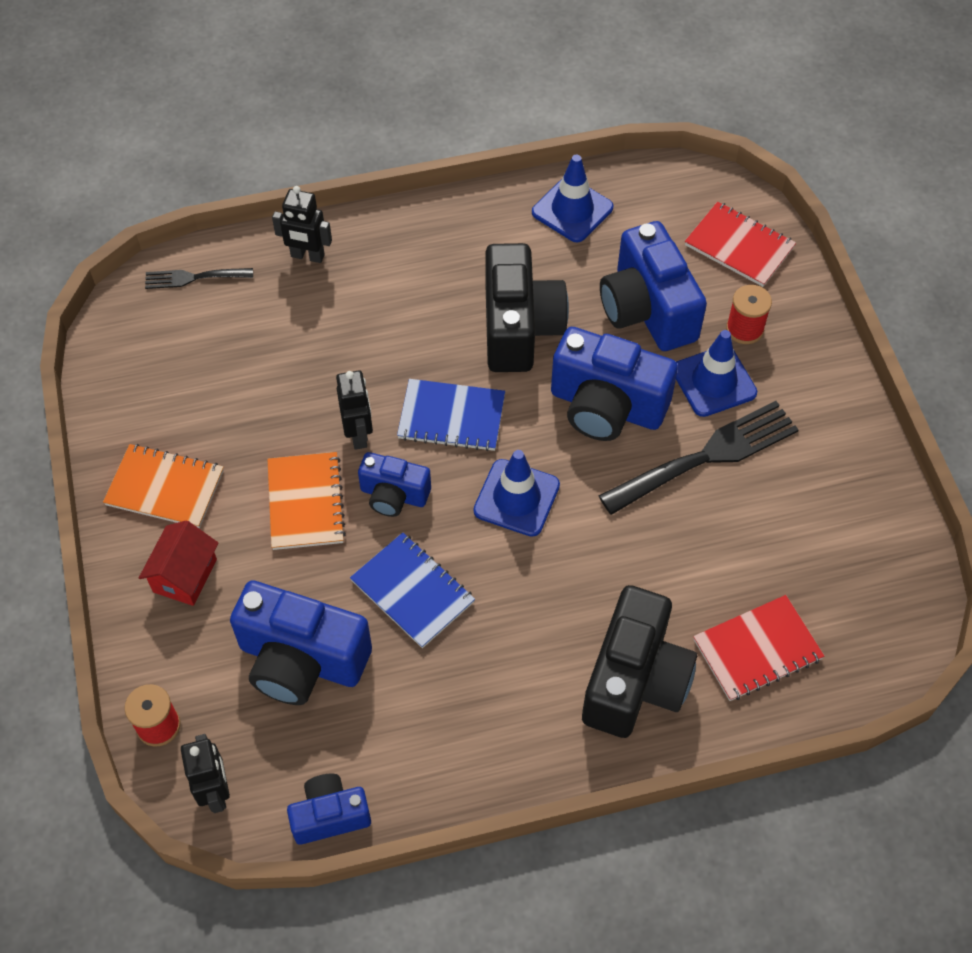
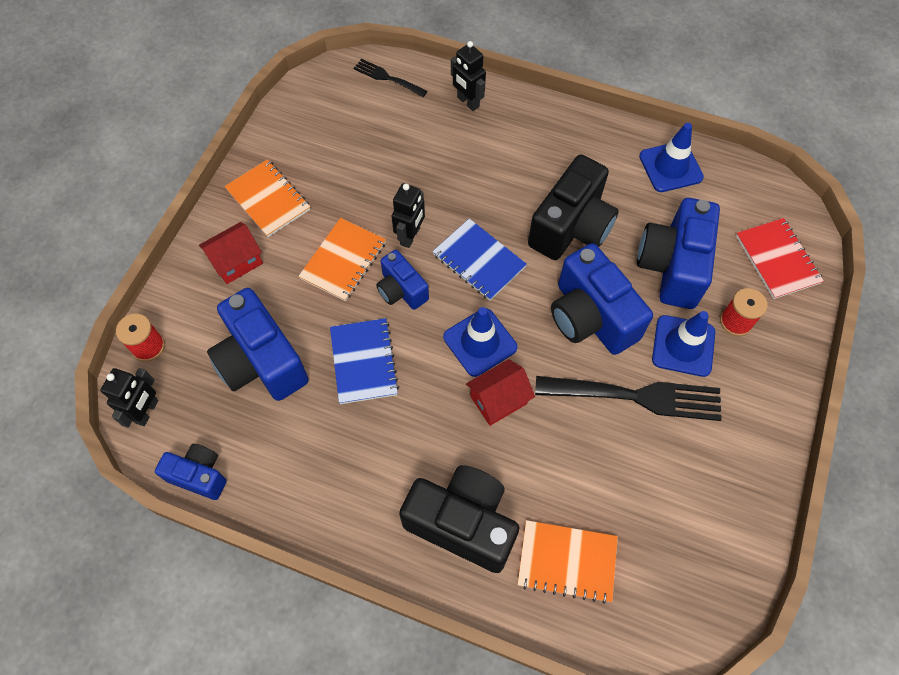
camera: 35 degrees right, 5 degrees up
black camera [582,585,697,738] -> black camera turned 120 degrees counterclockwise [399,465,519,573]
red notebook [693,595,824,701] -> orange notebook [517,520,618,604]
none -> red house [466,359,535,426]

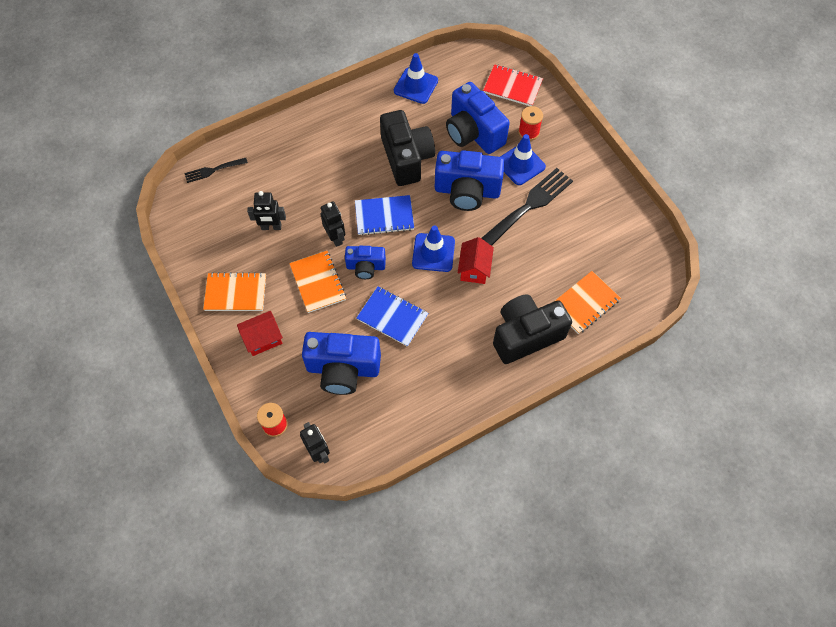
camera: 50 degrees left, 0 degrees up
blue camera [155,443,227,500] -> none
red house [199,222,263,284] -> red house turned 60 degrees clockwise [237,311,283,356]
black robot [451,41,486,111] -> black robot moved to [247,191,286,230]

